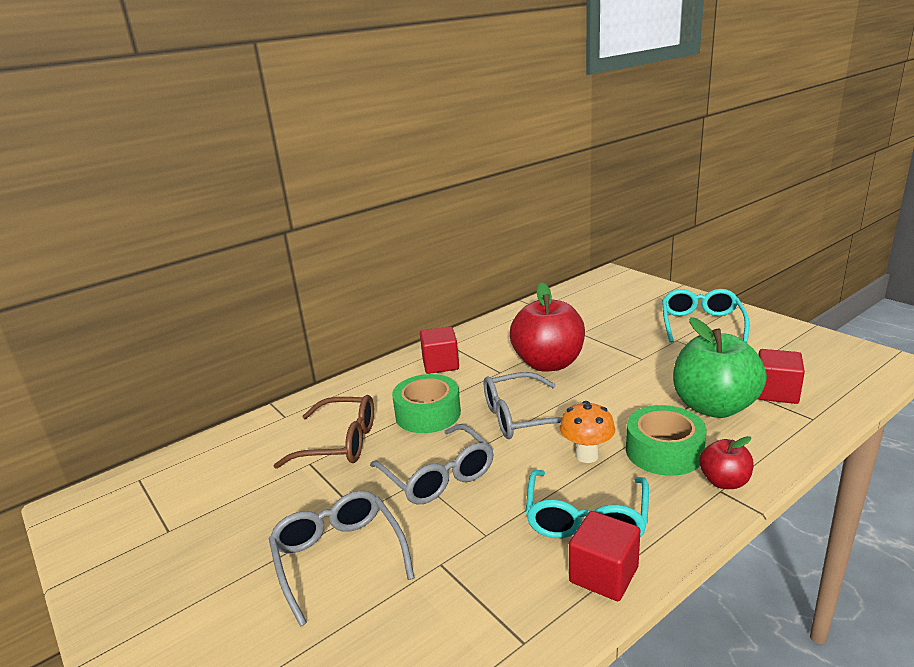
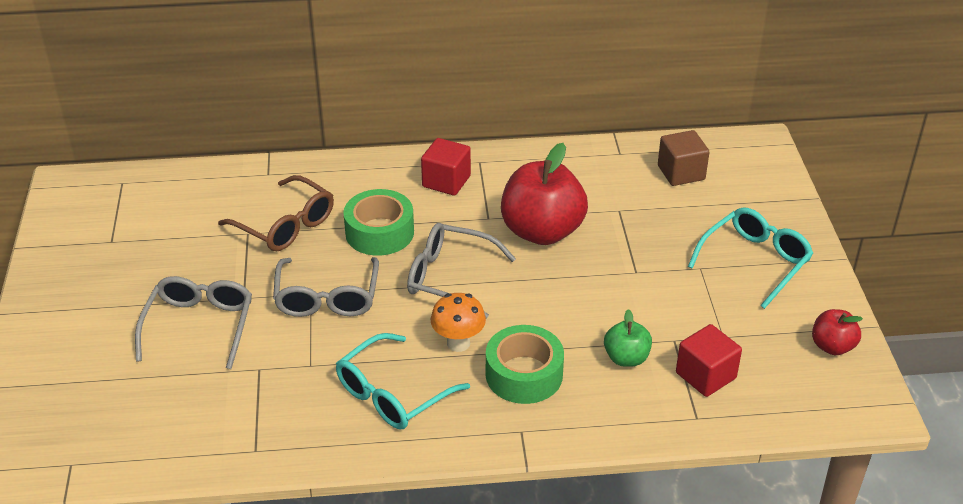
camera: 30 degrees right, 15 degrees up
red cube [569,511,641,601] -> none
green apple [673,317,767,418] -> green apple [604,309,652,367], size x0.50
red apple [699,436,754,489] -> red apple moved to [812,309,863,355]
none -> brown cube [658,130,709,186]

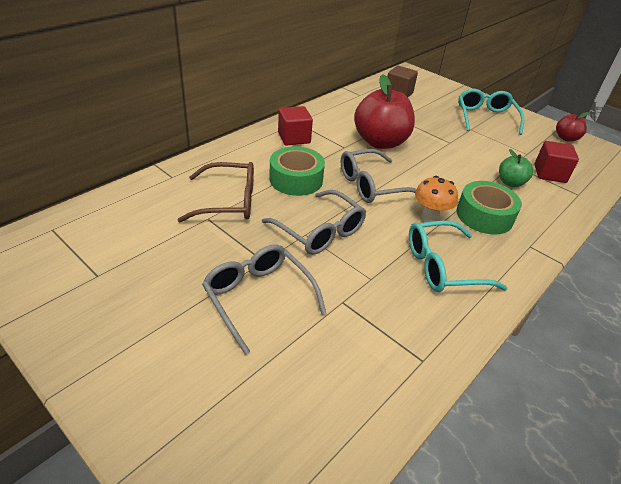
camera: 45 degrees left, 0 degrees up
turquoise glasses [336,333,470,429] -> turquoise glasses turned 75 degrees clockwise [409,221,508,292]

